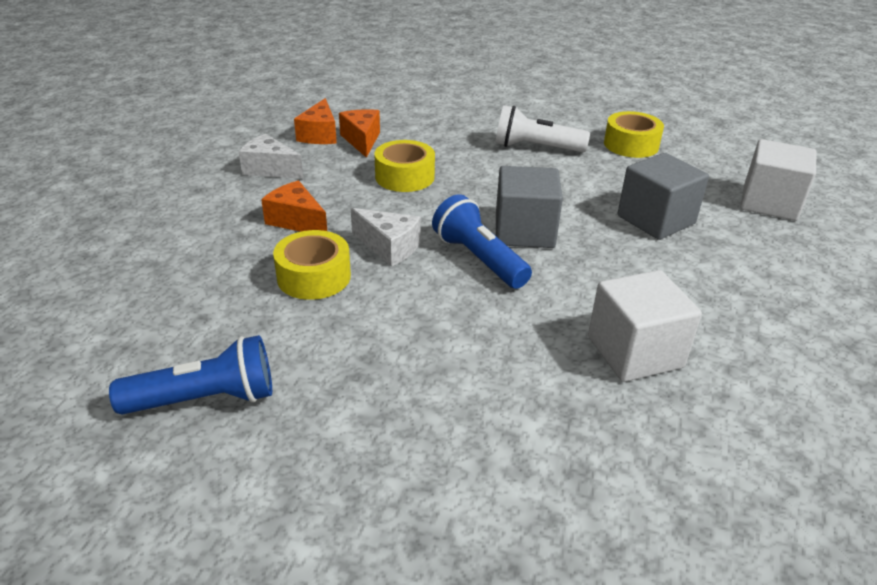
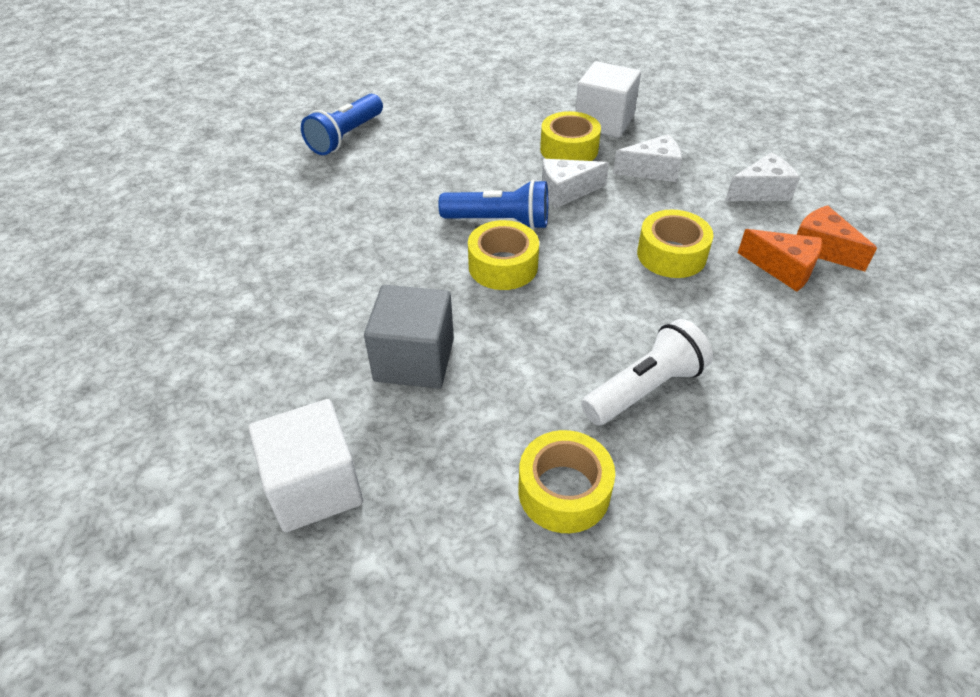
camera: 135 degrees right, 10 degrees up
blue flashlight [109,335,272,414] -> blue flashlight moved to [301,94,383,155]
orange cheese [261,181,327,232] -> white cheese [613,134,682,182]
grey cube [496,166,563,248] -> yellow tape [468,220,539,290]
white cube [588,270,702,382] -> white cube moved to [575,61,641,138]

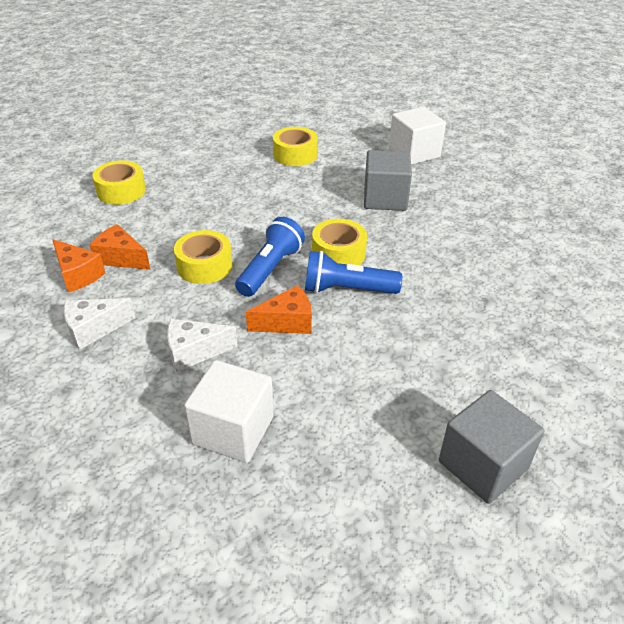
camera: 175 degrees right, 5 degrees down
blue flashlight [301,94,383,155] -> blue flashlight moved to [235,217,305,297]
yellow tape [540,111,601,161] -> yellow tape moved to [92,160,146,205]
white cheese [542,159,609,208] -> orange cheese [246,285,312,334]
white flashlight [581,319,713,425] -> none
none -> grey cube [439,390,545,504]

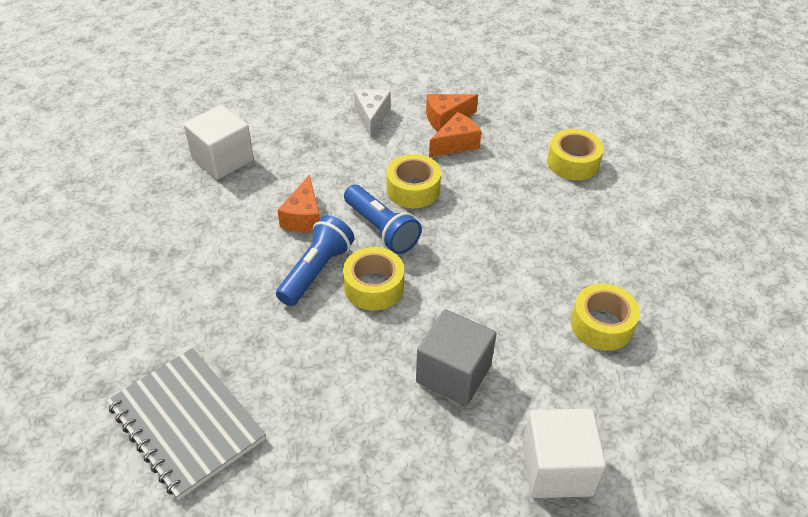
camera: 115 degrees right, 5 degrees up
white cheese [167,319,238,372] -> none
grey cube [439,390,545,504] -> none
none -> grey notebook [107,348,266,500]

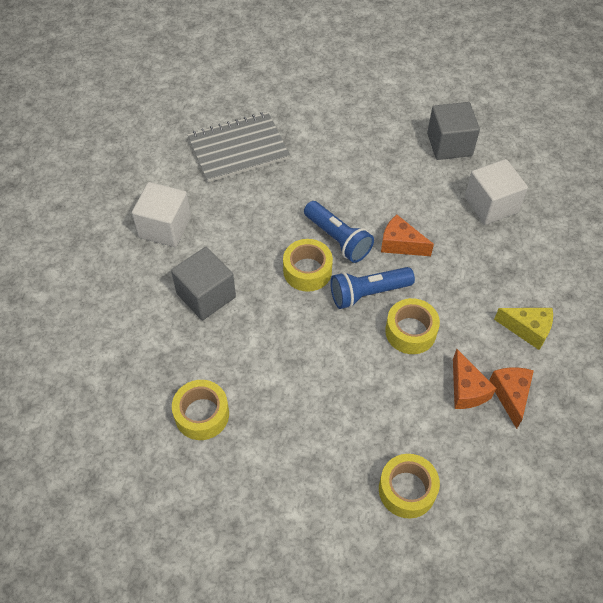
camera: 110 degrees right, 10 degrees up
white cheese [354,89,391,138] -> yellow cheese [494,308,553,350]
white cube [522,409,606,498] -> white cube moved to [132,182,191,247]
none -> grey cube [427,102,480,160]

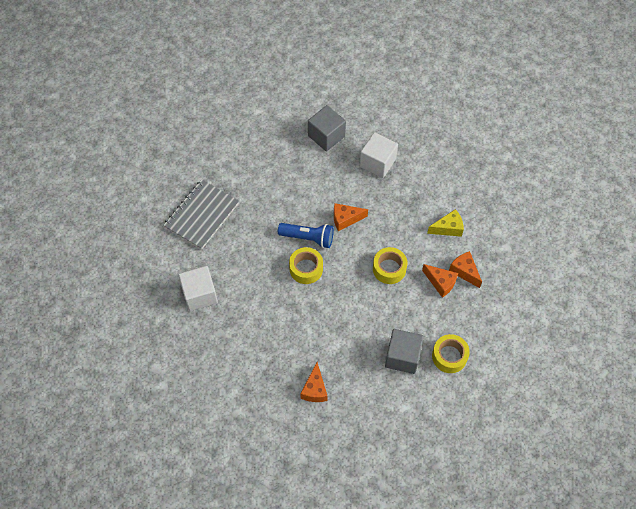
camera: 35 degrees left, 5 degrees up
grey cube [171,247,236,320] -> grey cube moved to [385,329,424,374]
yellow tape [172,380,229,440] -> orange cheese [300,362,328,402]
blue flashlight [330,267,415,309] -> none

